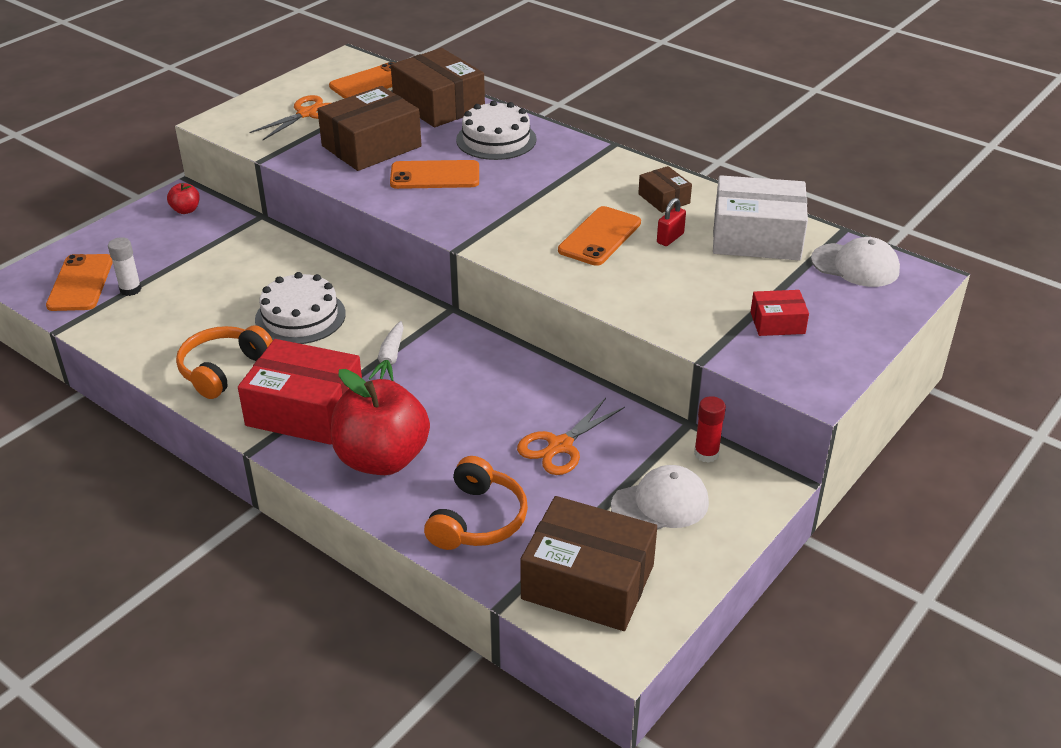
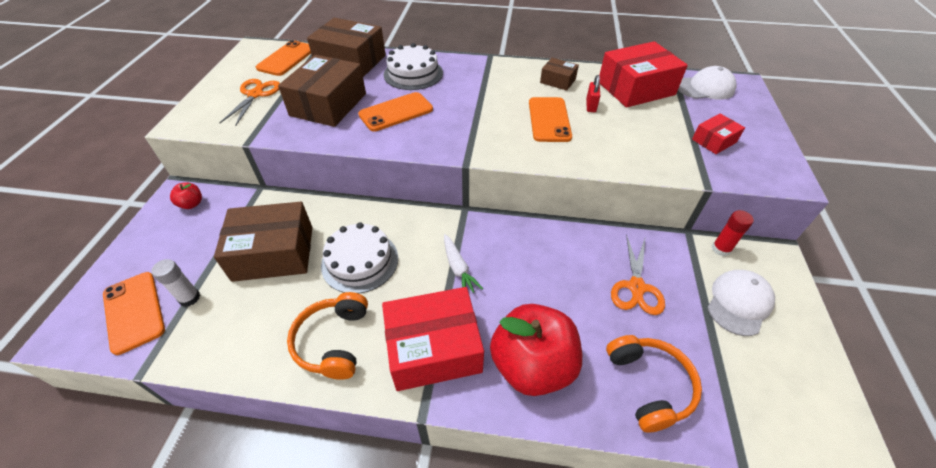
camera: 30 degrees left, 10 degrees up
brown box [520,496,657,631] -> brown box moved to [214,202,312,282]
white box [713,175,808,260] -> red box [599,41,688,107]

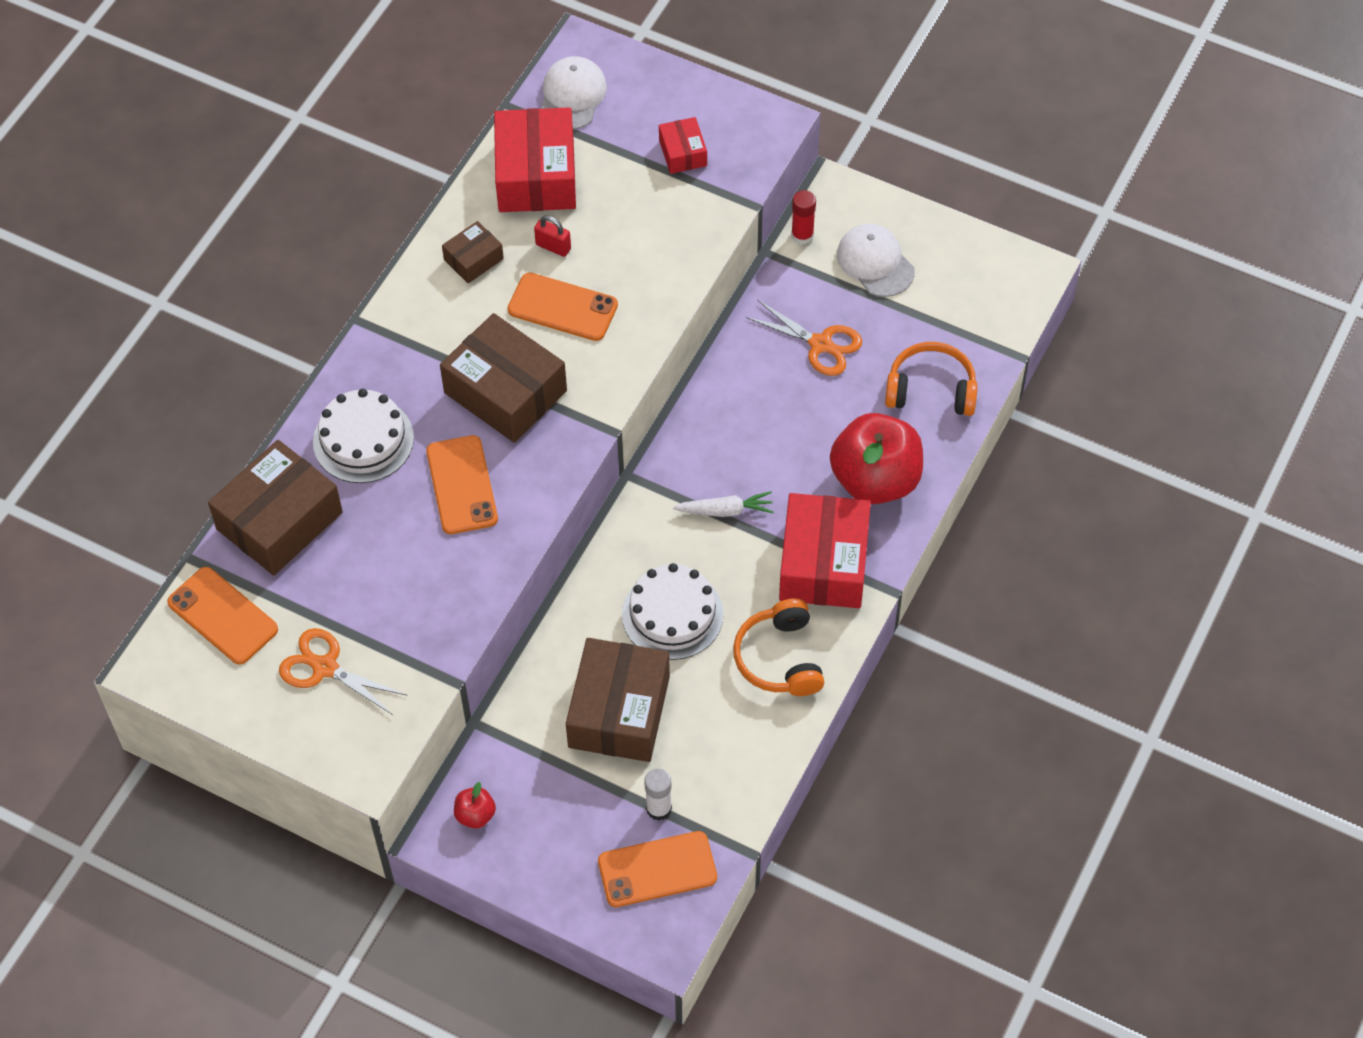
camera: 70 degrees left, 10 degrees up
brown box [278,55,366,127] -> brown box moved to [440,313,567,443]
orange headphones [287,292,368,380] -> orange headphones turned 60 degrees clockwise [733,598,824,696]

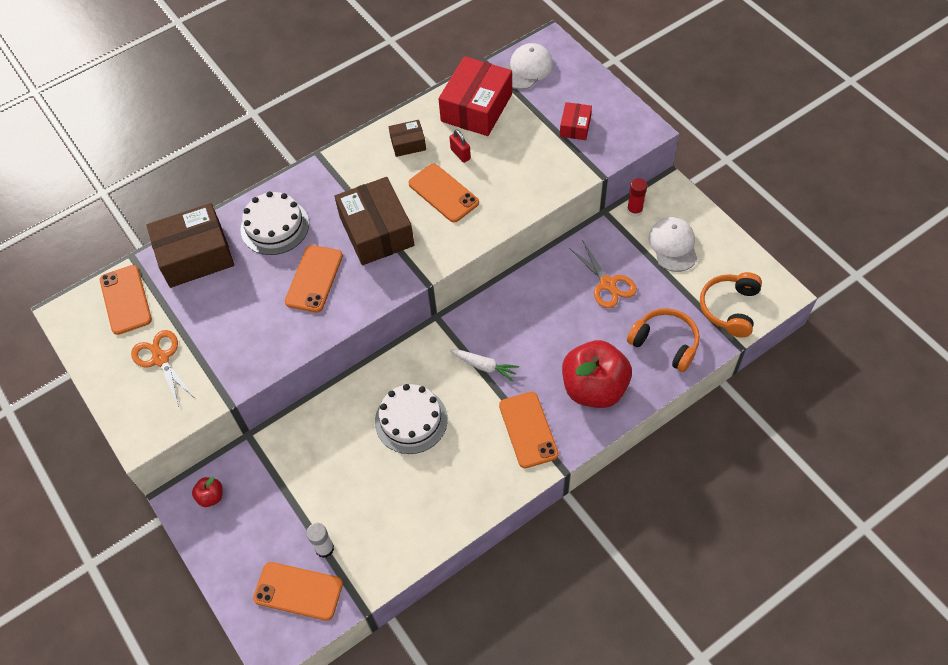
camera: 30 degrees right, 0 degrees up
brown box [566,638,670,762] -> none
orange headphones [733,598,824,696] -> orange headphones moved to [700,272,762,337]
red box [779,493,871,608] -> orange phone [499,392,559,468]

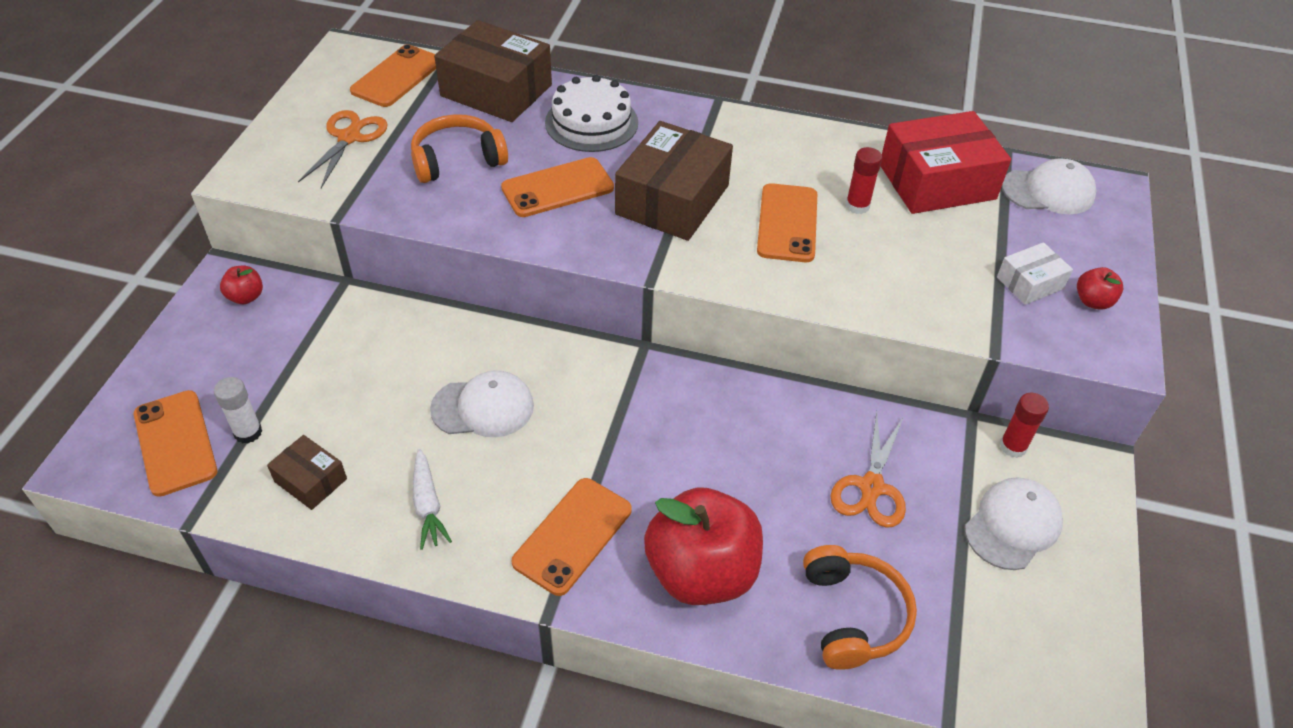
camera: 45 degrees right, 10 degrees down
white cake [375,384,448,454] -> white cap [430,370,534,437]
brown box [389,120,426,157] -> brown box moved to [267,435,347,510]
red padlock [449,129,471,163] -> red glue stick [846,147,882,214]
white carrot [450,349,519,382] -> white carrot moved to [413,448,452,550]
red box [560,102,592,140] -> white box [997,242,1073,305]
orange headphones [700,272,762,337] -> orange headphones moved to [411,114,508,183]
none -> red apple [1077,267,1123,310]

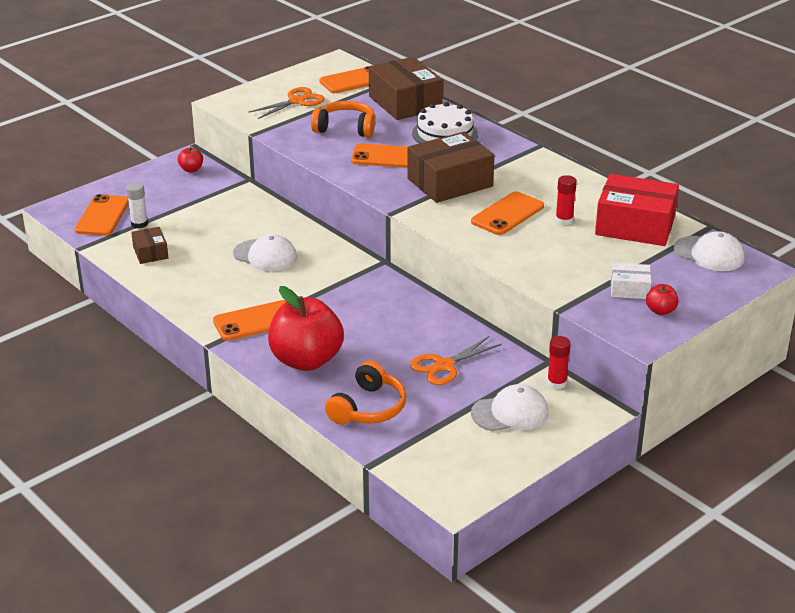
camera: 35 degrees right, 15 degrees down
white carrot [413,448,452,550] -> none

